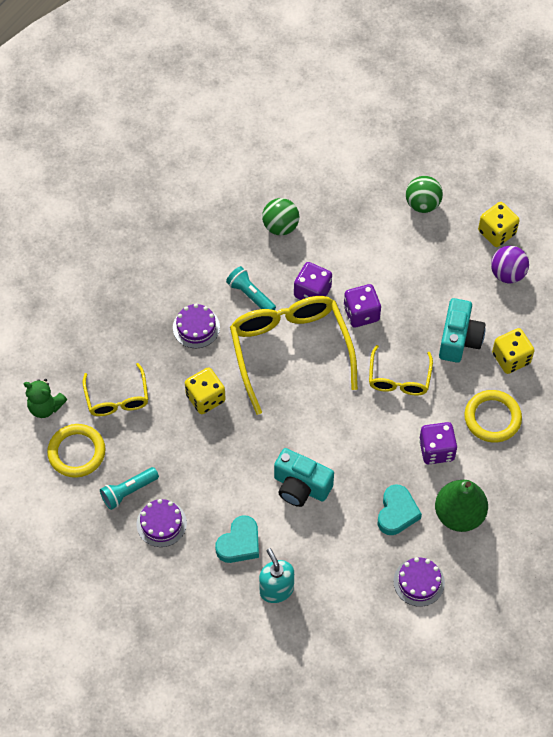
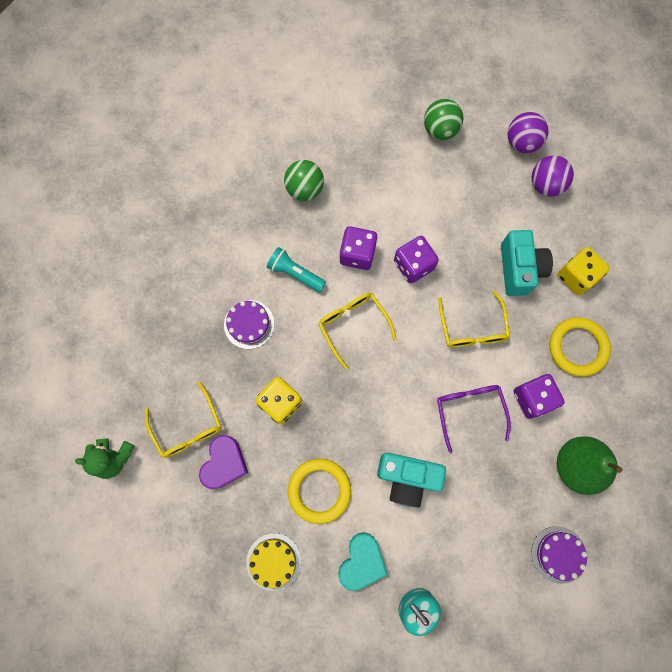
camera: 15 degrees left, 15 degrees up
yellow ring [47,424,106,478] -> yellow ring moved to [288,459,351,524]
turquoise flashlight [100,467,159,510] -> none
purple cake [137,499,187,547] -> yellow cake [246,533,301,591]
yellow glasses [230,296,358,415] -> yellow glasses [318,293,397,370], size x0.54
turquoise heart [378,484,422,535] -> none
yellow dice [478,202,520,247] -> purple ball [508,112,548,153]
none -> purple heart [199,435,248,489]
none -> purple glasses [437,385,511,453]

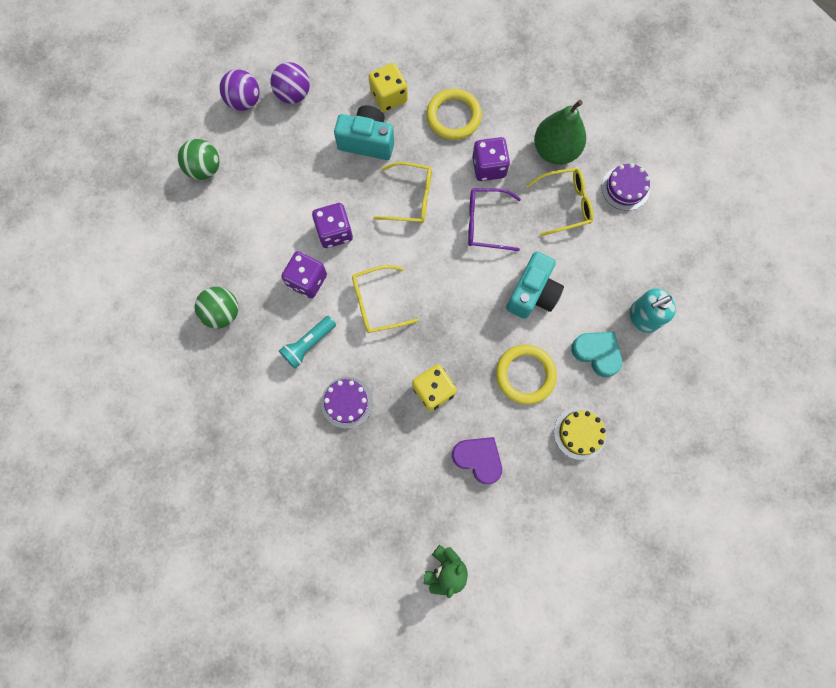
camera: 75 degrees left, 0 degrees up
yellow glasses [145,382,222,458] -> yellow glasses moved to [526,168,594,236]

